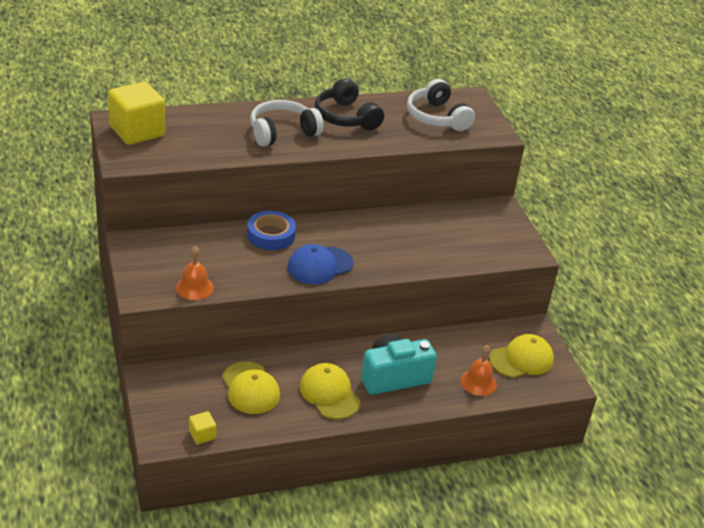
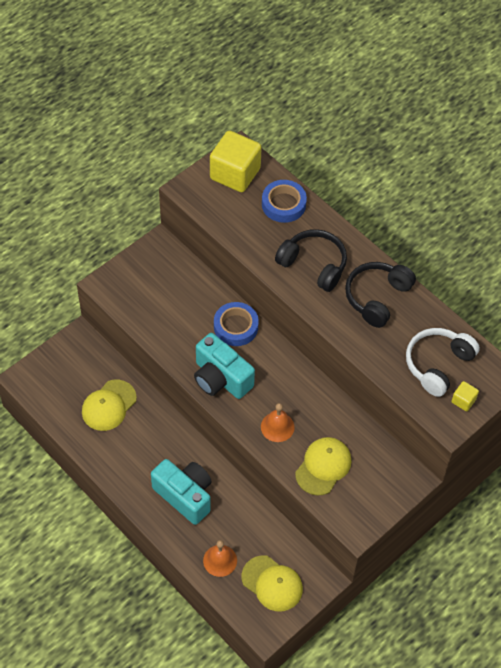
camera: 65 degrees right, 20 degrees up
orange bell [176,246,214,300] -> orange bell moved to [261,403,295,442]
yellow cube [189,411,216,444] -> yellow cube moved to [452,381,479,411]
white headphones [250,100,324,147] -> black headphones [275,229,347,292]
blue cap [288,244,354,284] -> turquoise camera [194,333,255,399]
yellow cap [300,363,360,419] -> yellow cap moved to [295,437,352,496]
none -> blue tape [262,180,307,223]

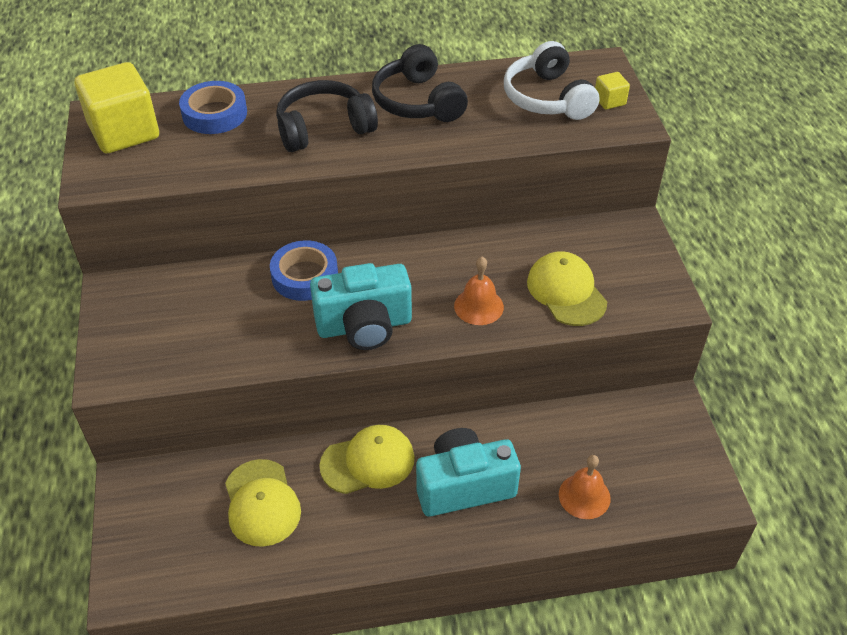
camera: 55 degrees left, 10 degrees down
yellow cap [242,555,303,611] -> yellow cap moved to [319,425,415,494]

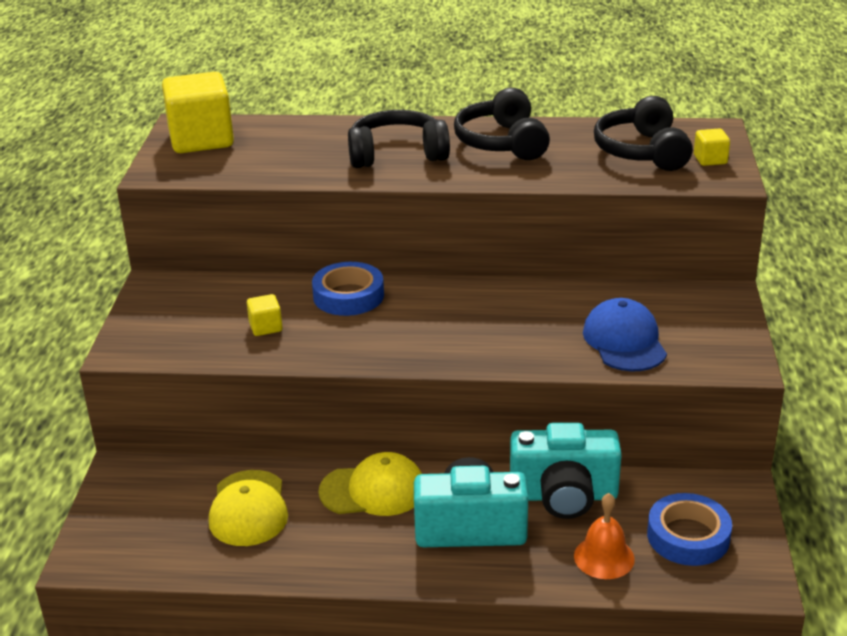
camera: 15 degrees right, 15 degrees down
blue tape [179,81,247,134] -> blue tape moved to [647,493,732,566]
turquoise camera [310,263,412,350] -> turquoise camera moved to [510,423,622,519]
orange bell [454,257,504,325] -> none
white headphones [504,41,599,120] -> black headphones [594,96,693,171]
yellow cap [527,251,607,326] -> blue cap [583,298,667,372]
none -> yellow cube [247,294,283,336]

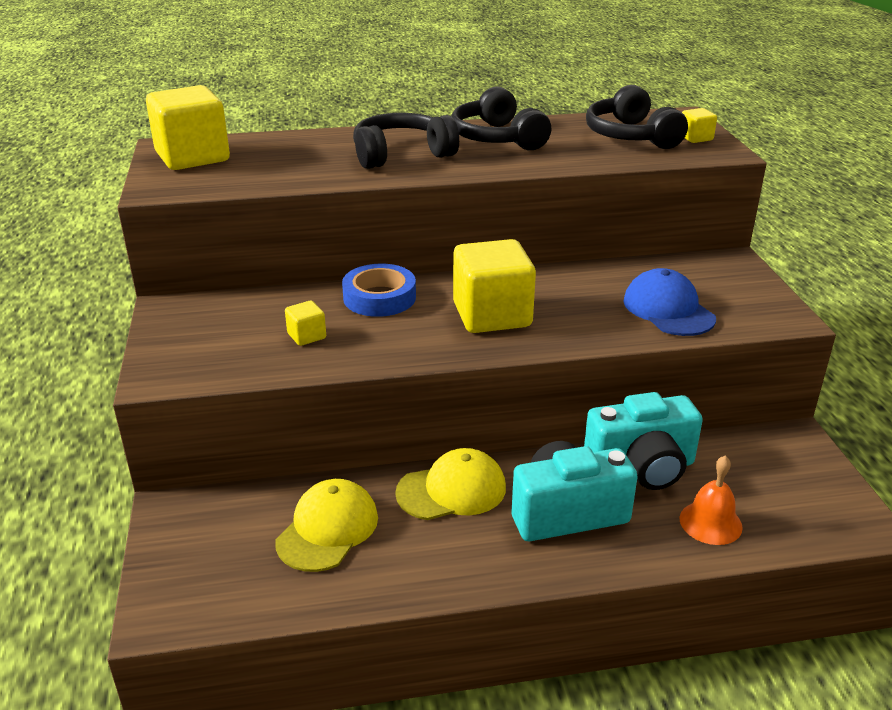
camera: 15 degrees left, 0 degrees up
yellow cap [209,470,288,546] -> yellow cap turned 135 degrees counterclockwise [275,479,378,572]
blue tape [647,493,732,566] -> none
none -> yellow cube [453,239,536,333]

